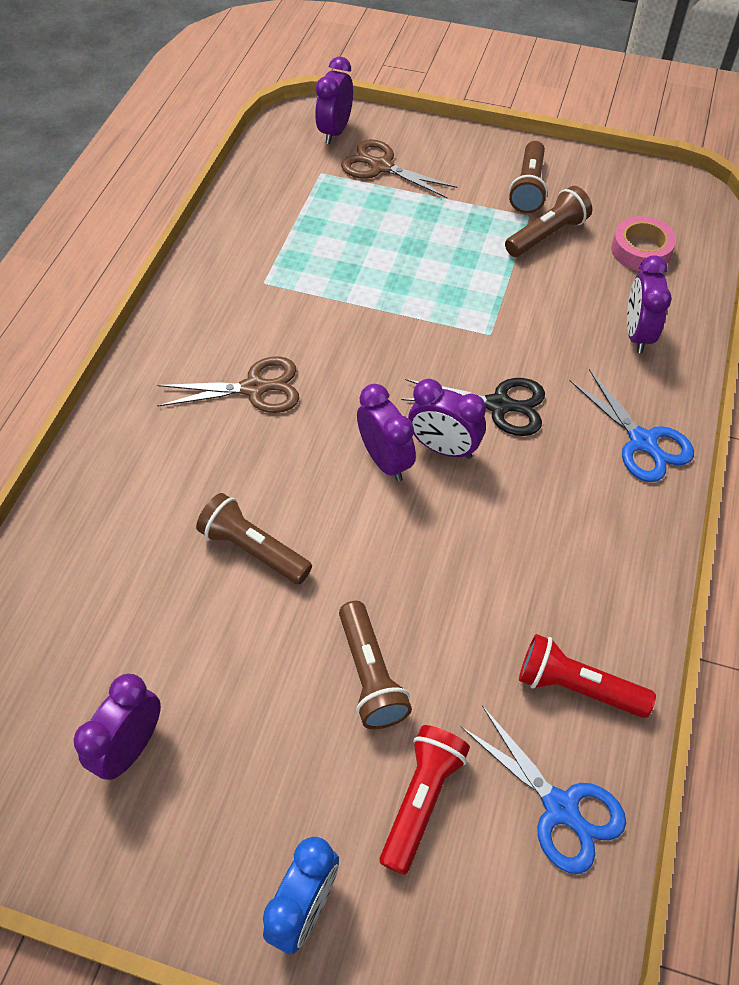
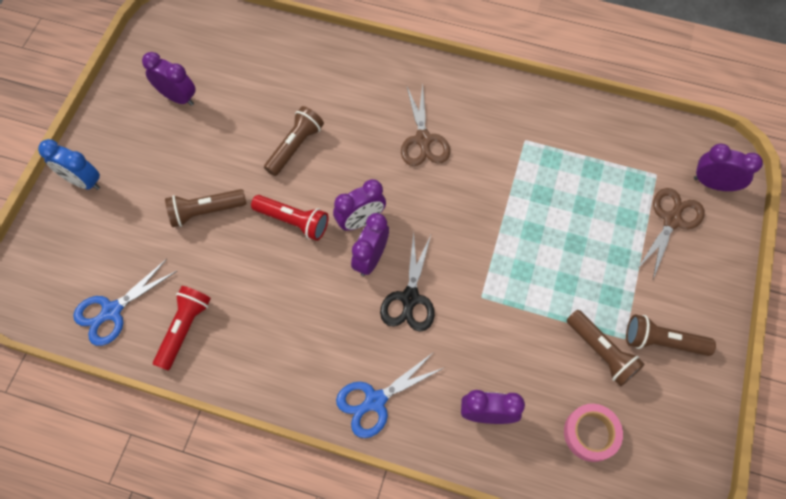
camera: 90 degrees right, 10 degrees up
red flashlight [380,725,470,875] -> red flashlight moved to [251,195,329,241]

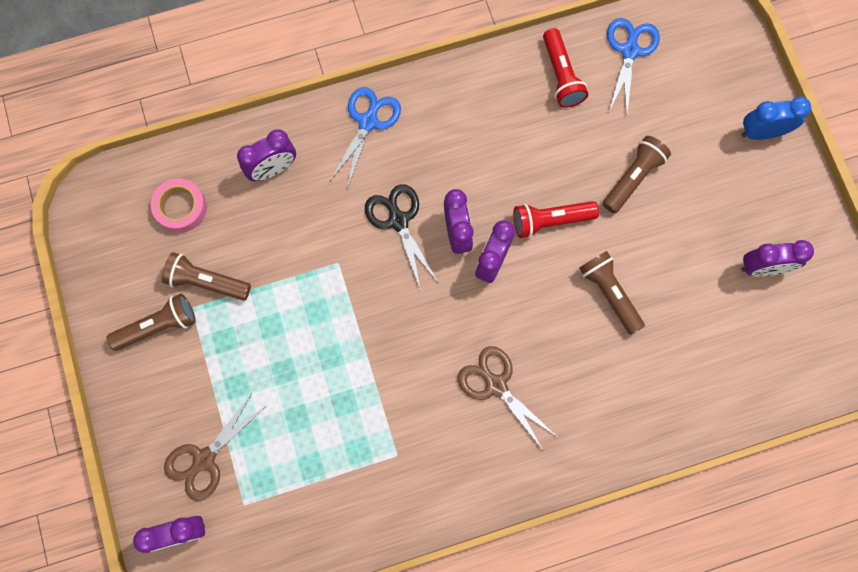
camera: 145 degrees right, 10 degrees up
brown flashlight [264,106,324,176] -> brown flashlight turned 150 degrees clockwise [579,251,645,335]
brown scissors [638,188,705,279] -> brown scissors turned 45 degrees clockwise [164,394,266,501]

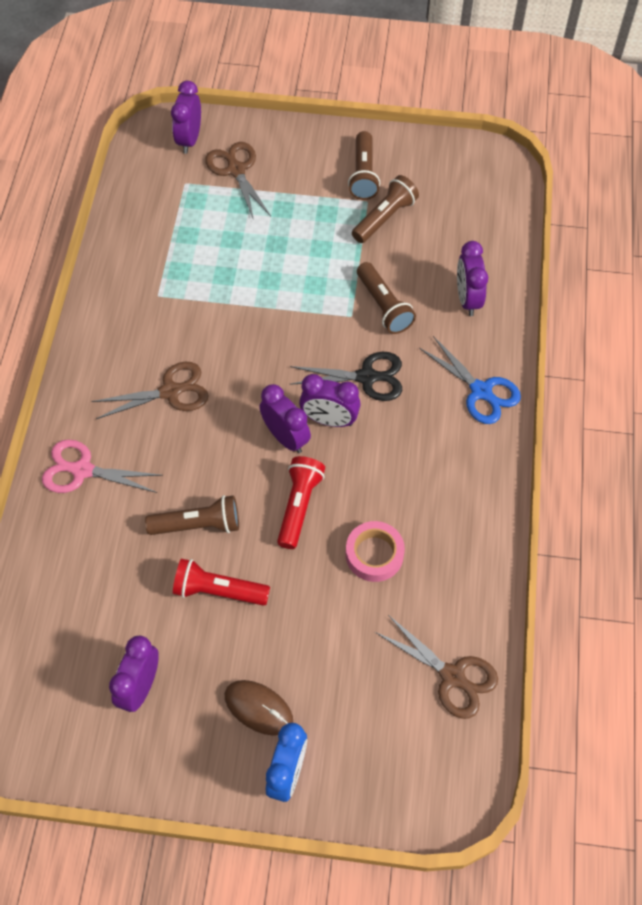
camera: 115 degrees right, 15 degrees down
pink tape [151,178,207,233] -> pink tape moved to [346,521,405,582]
red flashlight [543,28,588,108] -> red flashlight moved to [173,559,270,606]
brown flashlight [603,136,671,213] -> brown flashlight moved to [357,262,416,334]
blue scissors [607,18,660,116] -> brown scissors [375,615,498,719]
none -> pink scissors [42,439,163,493]
none -> brown mouse [225,680,293,736]

